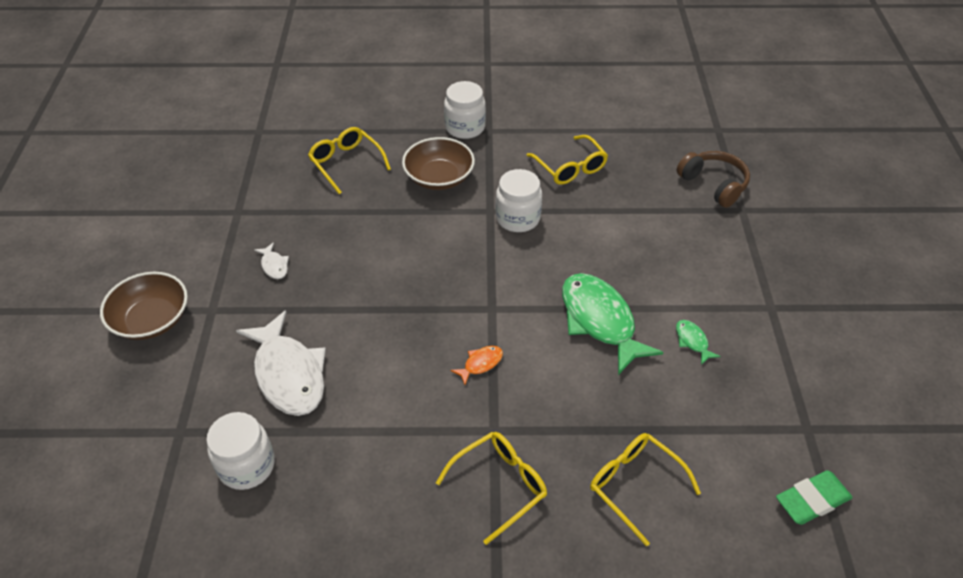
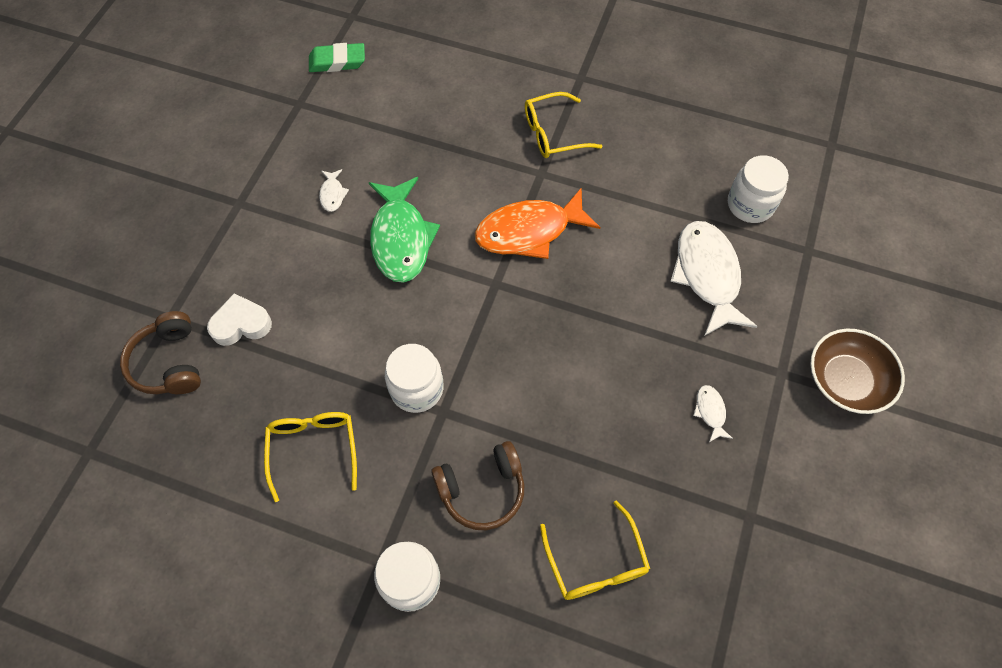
camera: 160 degrees left, 15 degrees up
brown bowl [402,137,475,190] -> brown headphones [431,441,524,530]
orange fish [450,346,503,385] -> orange fish [475,187,600,259], size x2.33
yellow glasses [590,433,701,546] -> none
green fish [676,320,721,365] -> white fish [319,169,349,212]
none -> white heart [207,293,272,346]

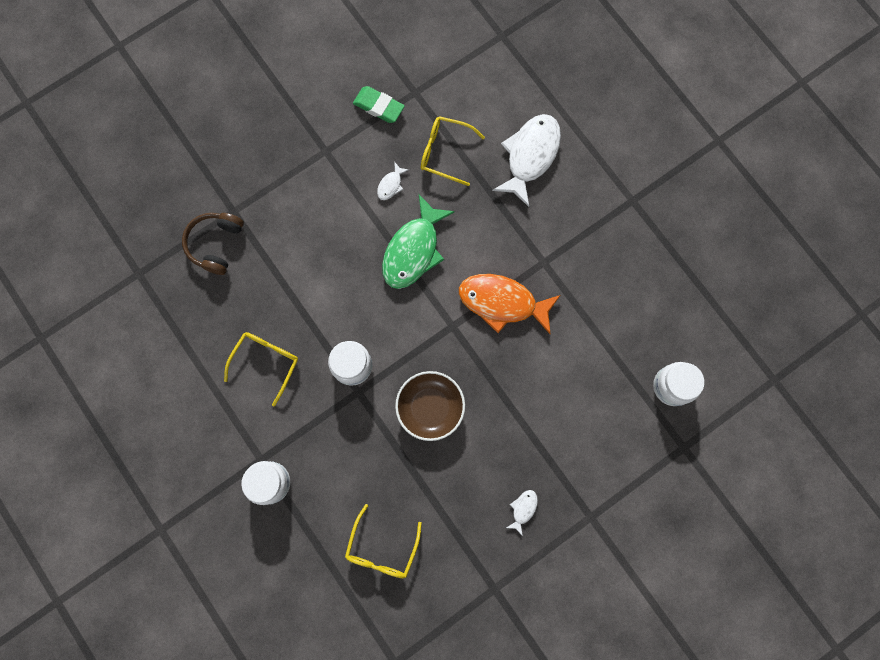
camera: 35 degrees right, 15 degrees up
white heart [207,293,272,346] -> none
green eraser [309,43,365,72] -> green eraser moved to [353,86,405,123]
brown headphones [431,441,524,530] -> none
yellow glasses [525,92,602,158] -> yellow glasses moved to [421,116,485,186]
white fish [670,221,758,336] -> white fish moved to [492,114,561,207]
brown bowl [810,329,905,414] -> brown bowl moved to [395,371,465,441]

